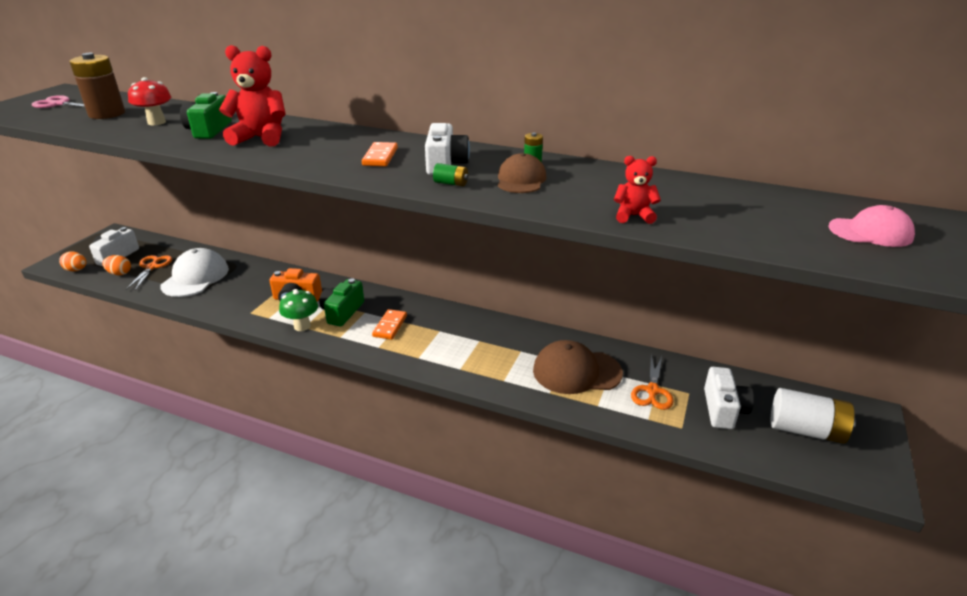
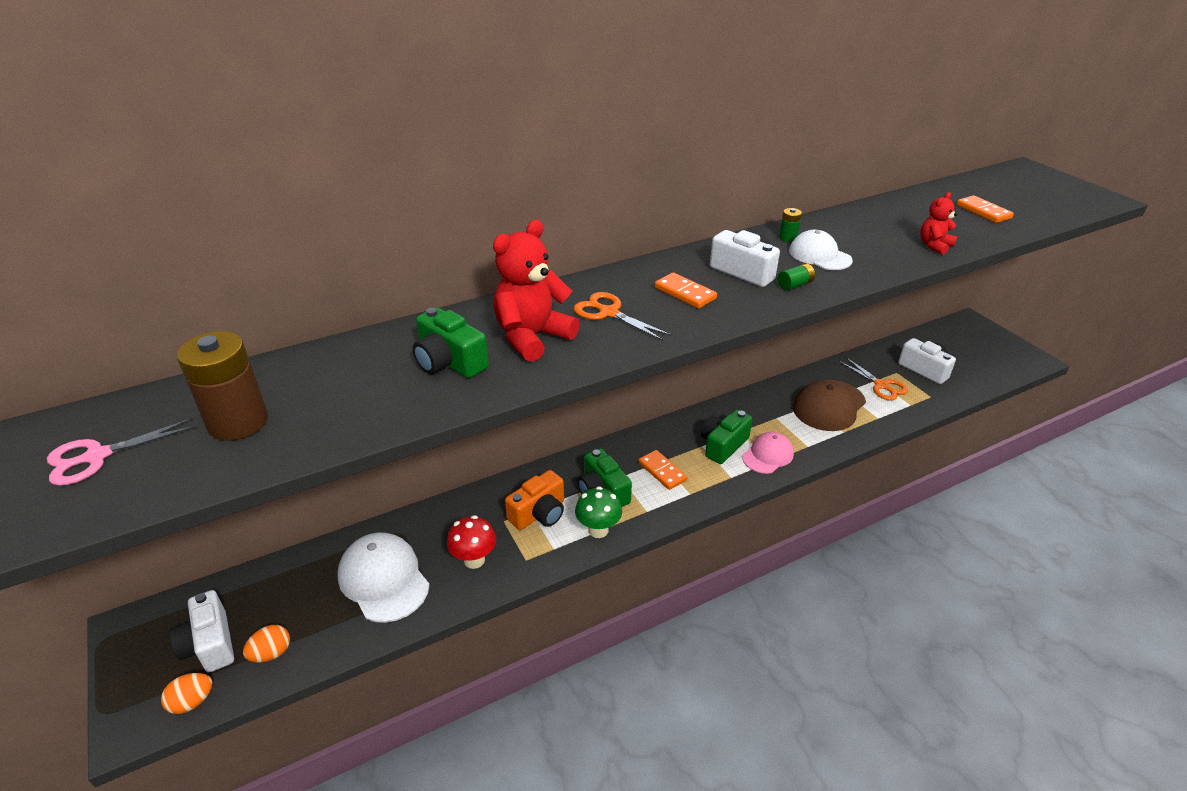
camera: 50 degrees left, 5 degrees up
orange scissors [126,255,172,291] -> orange scissors moved to [574,292,672,341]
red mushroom [128,77,171,125] -> red mushroom moved to [447,515,496,569]
brown cap [498,153,547,193] -> white cap [789,230,853,270]
white battery [771,388,856,444] -> none
pink cap [828,205,915,247] -> pink cap moved to [742,432,794,474]
none -> green camera [701,410,753,464]
none -> orange domino [957,195,1014,223]

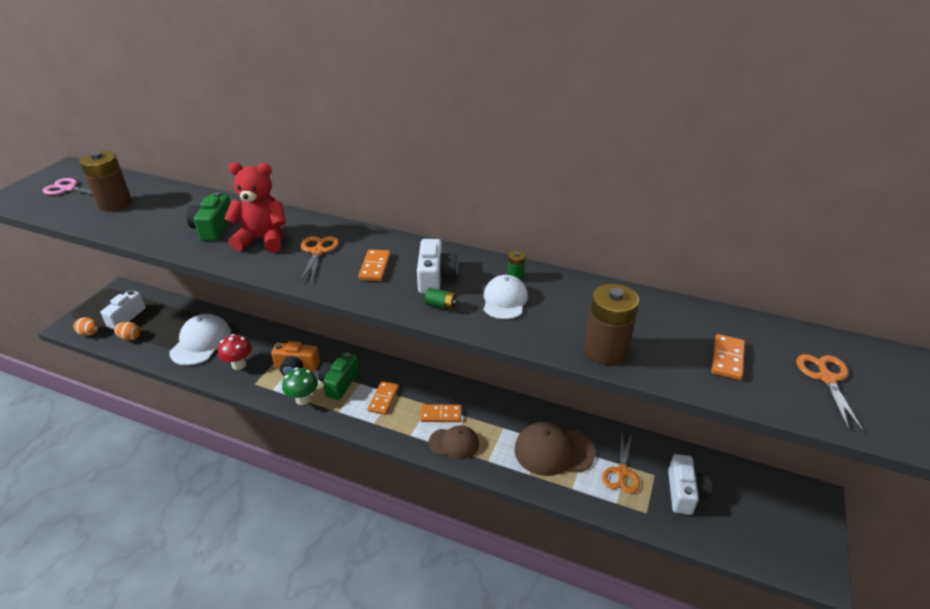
camera: 50 degrees right, 0 degrees up
green camera [701,410,753,464] -> orange domino [420,404,462,422]
pink cap [742,432,794,474] -> brown cap [429,425,479,459]
red teddy bear [920,192,957,255] -> brown battery [584,284,639,365]
none -> orange scissors [796,354,864,432]

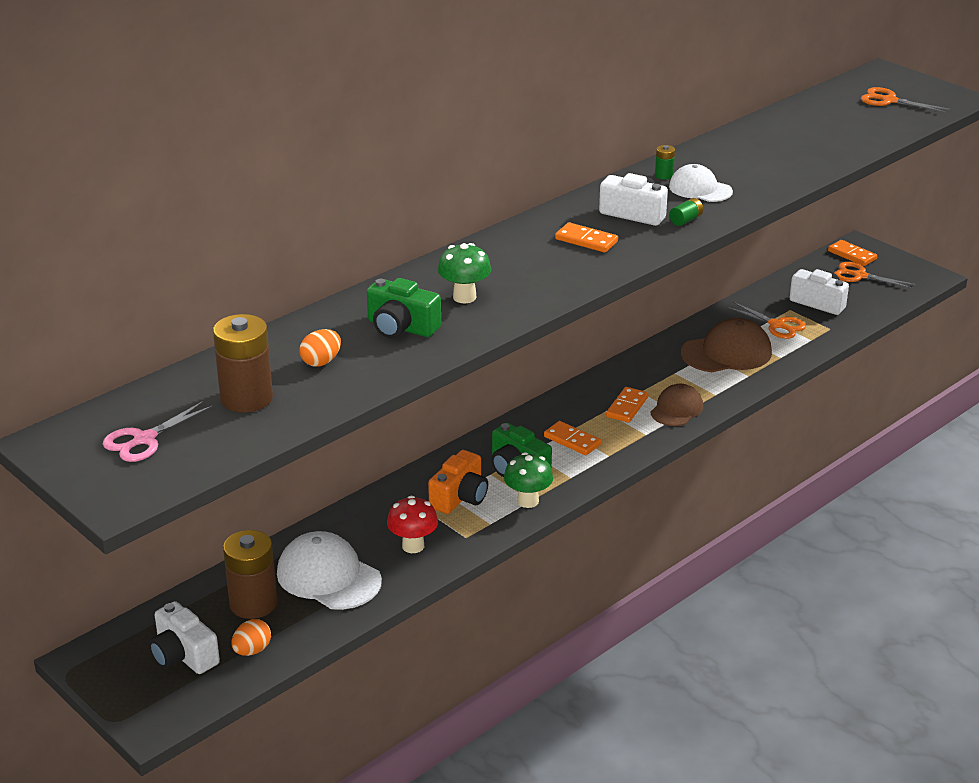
camera: 65 degrees left, 5 degrees down
orange egg [74,317,99,336] -> orange egg moved to [300,329,341,366]
red teddy bear [224,162,286,253] -> green mushroom [438,243,491,303]
orange scissors [300,236,339,282] -> orange scissors moved to [834,262,916,289]
brown cap [514,422,595,476] -> brown cap turned 135 degrees counterclockwise [681,318,772,372]
brown battery [584,284,639,365] -> brown battery moved to [223,530,277,619]
orange domino [711,334,745,380] -> orange domino moved to [828,240,877,266]

